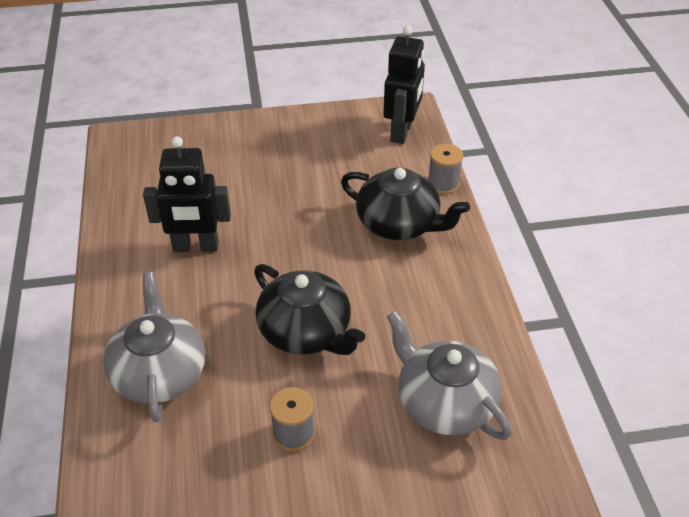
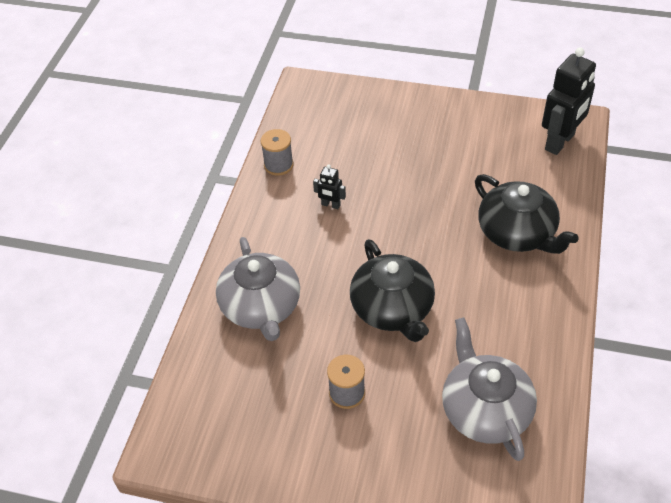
camera: 25 degrees right, 5 degrees up
grey teapot [103,272,205,422] -> grey teapot turned 150 degrees clockwise [216,237,300,341]
black robot [143,136,231,252] -> black robot [313,164,346,209], size x0.47
grey spool [428,144,463,194] -> grey spool moved to [260,129,294,176]

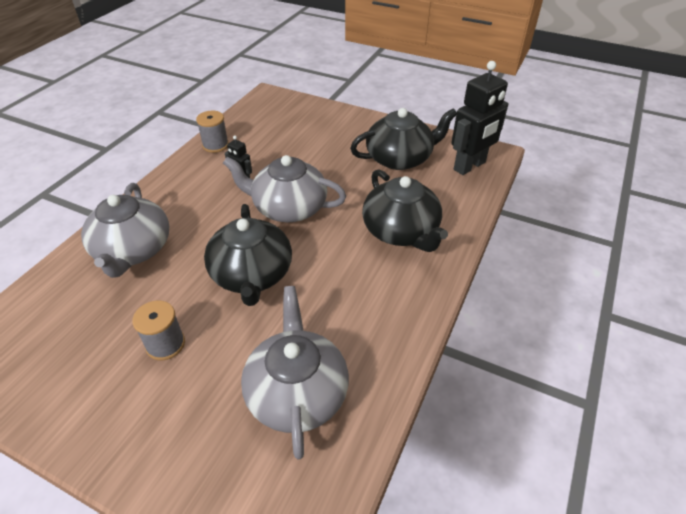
camera: 10 degrees right, 5 degrees down
none -> grey teapot [223,155,346,222]
none -> black teapot [350,108,457,170]

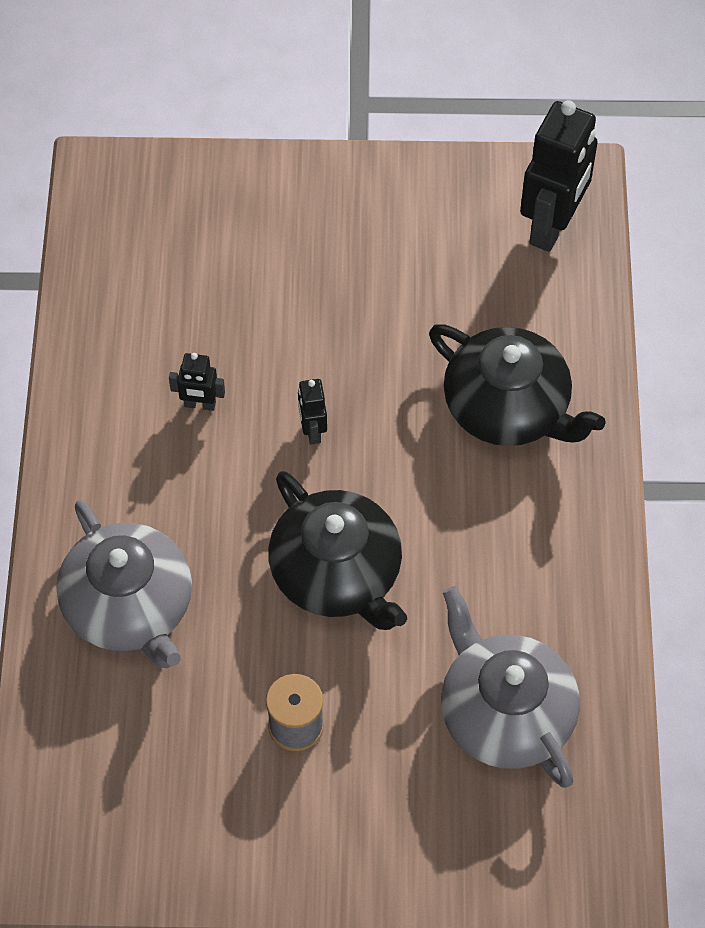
camera: 25 degrees left, 15 degrees up
grey spool [196,111,229,153] -> none
grey teapot [223,155,346,222] -> black robot [298,379,327,444]
black teapot [350,108,457,170] -> none

